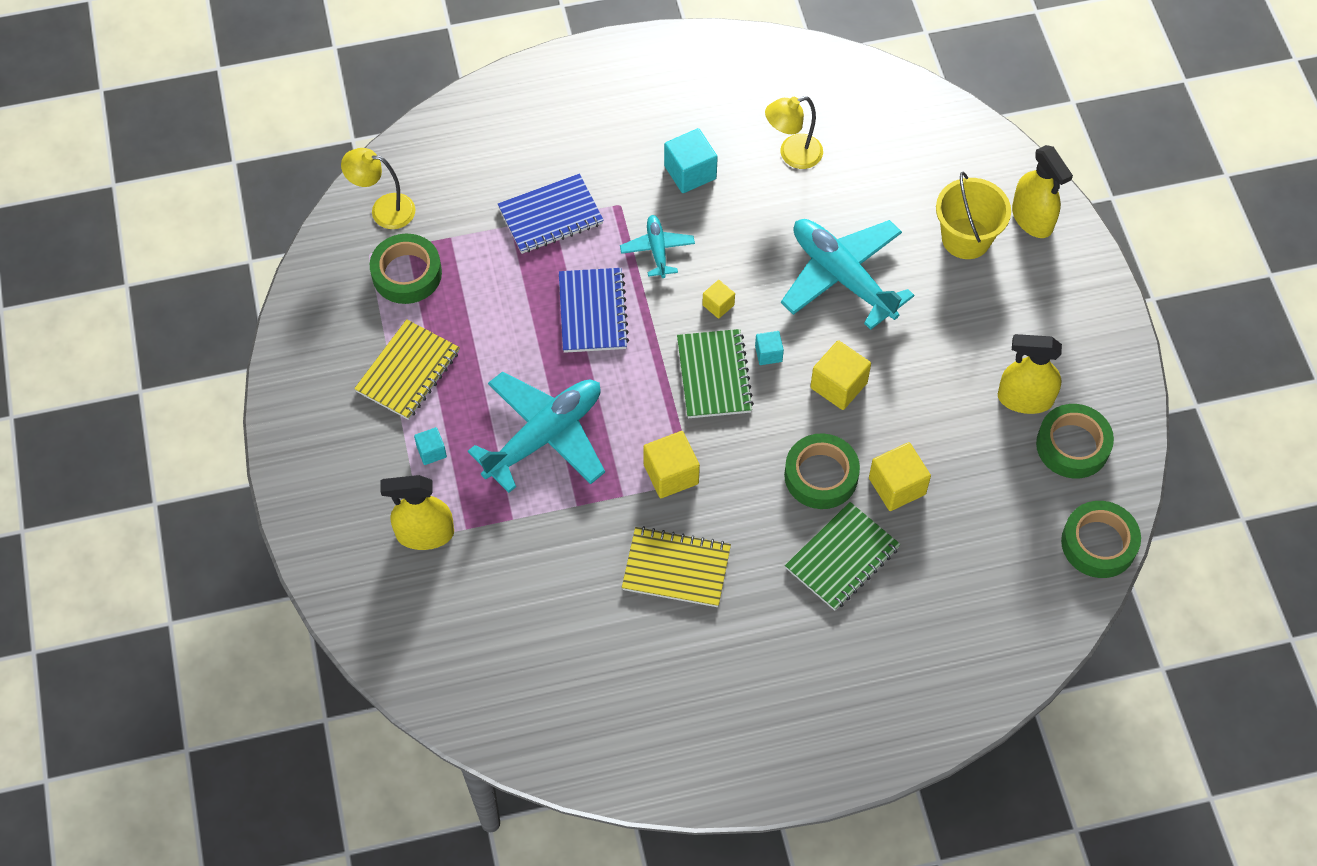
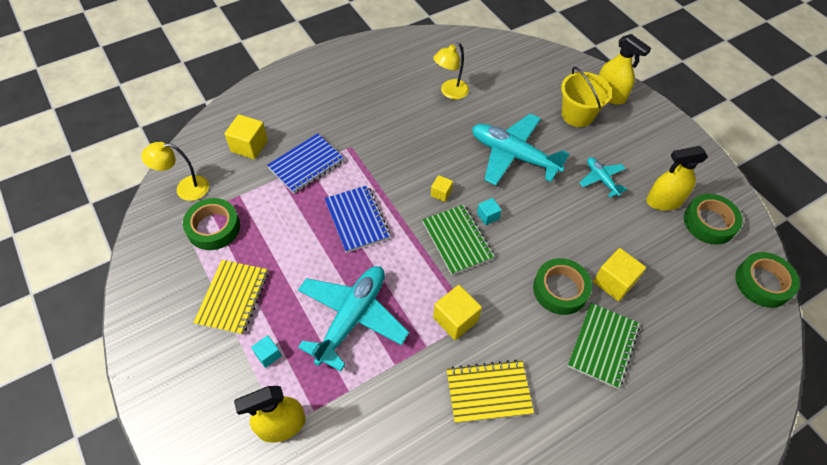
camera: 20 degrees left, 5 degrees down
turquoise plane [620,215,695,278] -> turquoise plane moved to [579,157,627,197]
turquoise cube [664,128,718,193] -> none
yellow cube [810,340,871,410] -> yellow cube moved to [224,114,268,159]

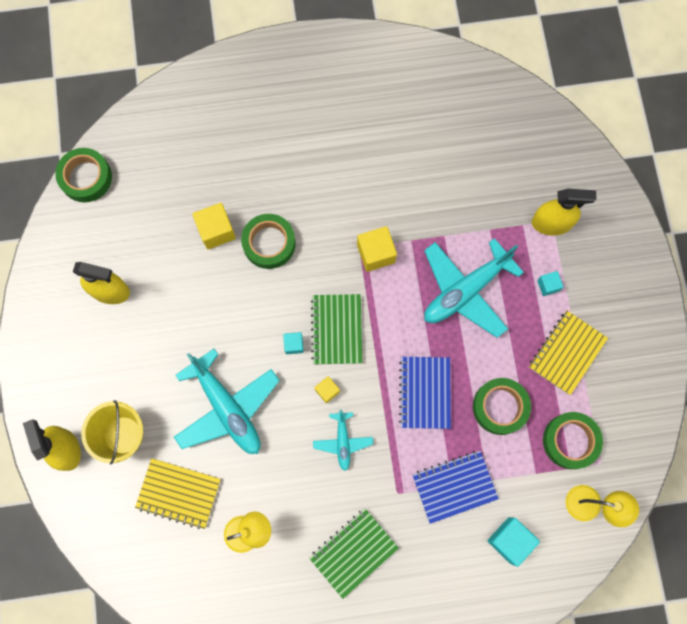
camera: 155 degrees left, 20 degrees up
yellow cube [224,114,268,159] -> turquoise cube [488,517,540,567]
yellow notebook [446,360,534,423] -> yellow notebook moved to [135,458,221,529]
green notebook [568,303,640,389] -> green notebook moved to [309,509,399,599]
turquoise plane [579,157,627,197] -> turquoise plane moved to [313,409,373,471]
green tape [684,194,743,245] -> green tape moved to [473,378,531,435]

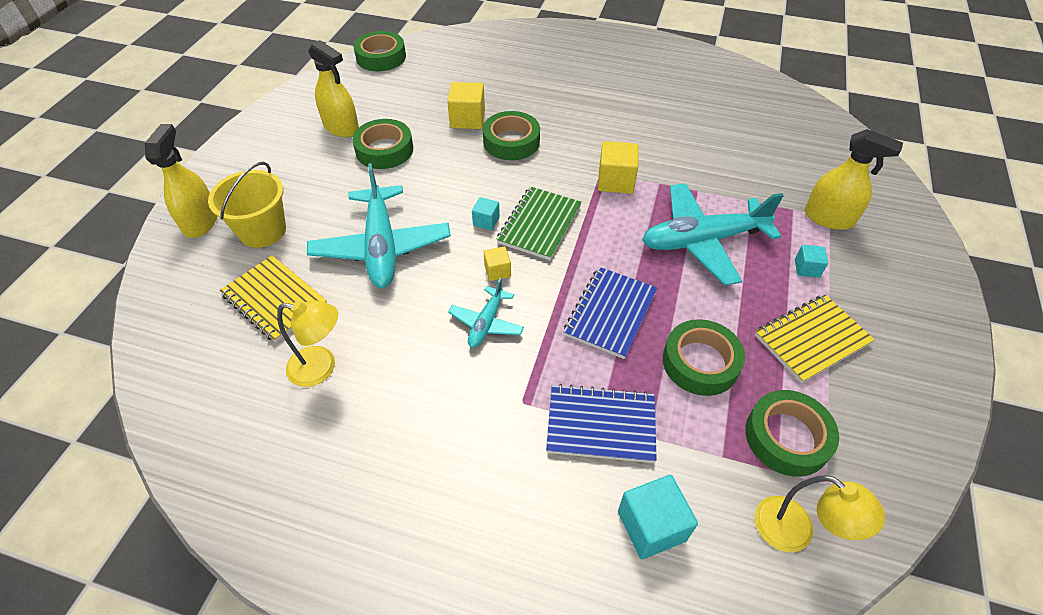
camera: 25 degrees right, 25 degrees down
green notebook [309,509,399,599] -> none
none -> green tape [352,119,413,169]

